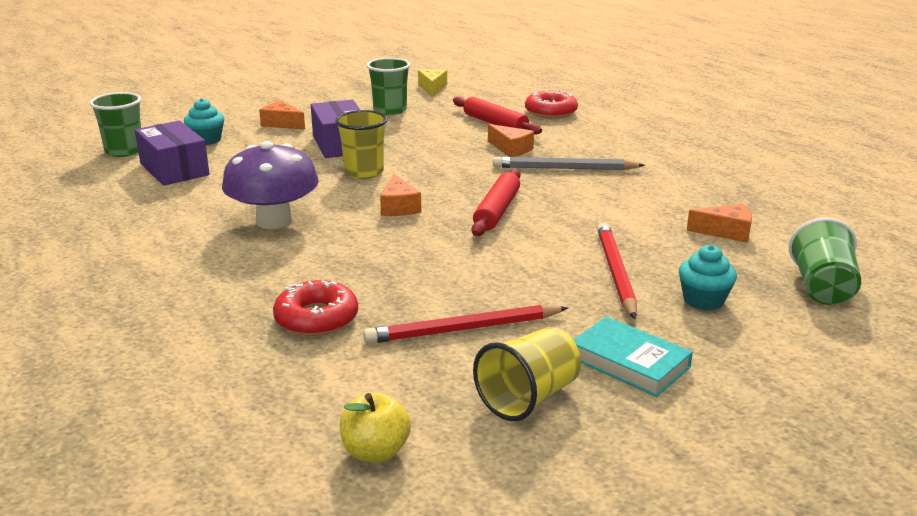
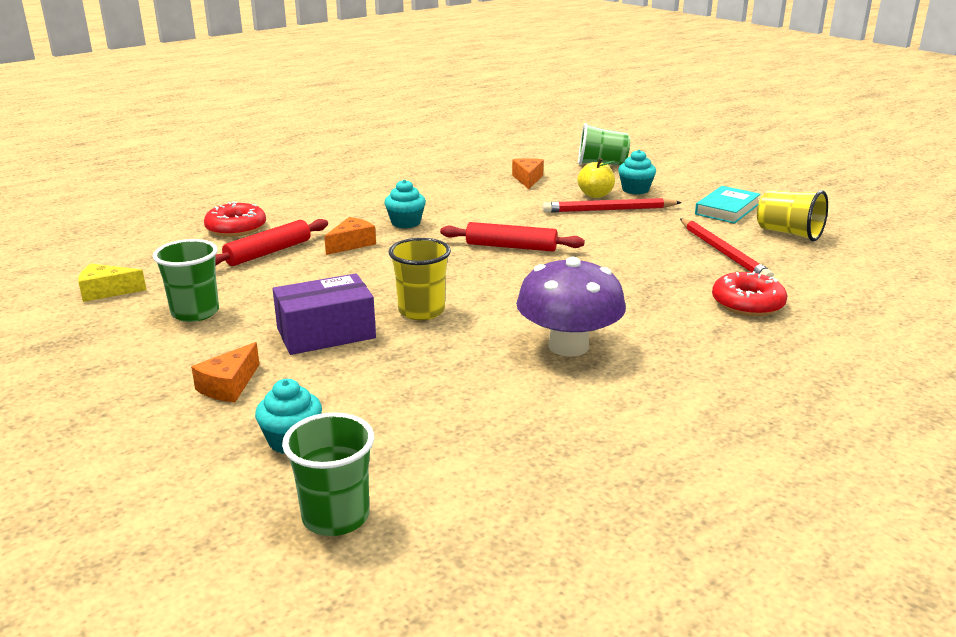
camera: 95 degrees left, 0 degrees up
purple box [135,121,210,186] -> none
yellow apple [340,392,411,463] -> yellow apple moved to [577,158,615,198]
orange cheese [380,174,421,216] -> none
grey pencil [493,156,645,170] -> turquoise cupcake [384,179,426,229]

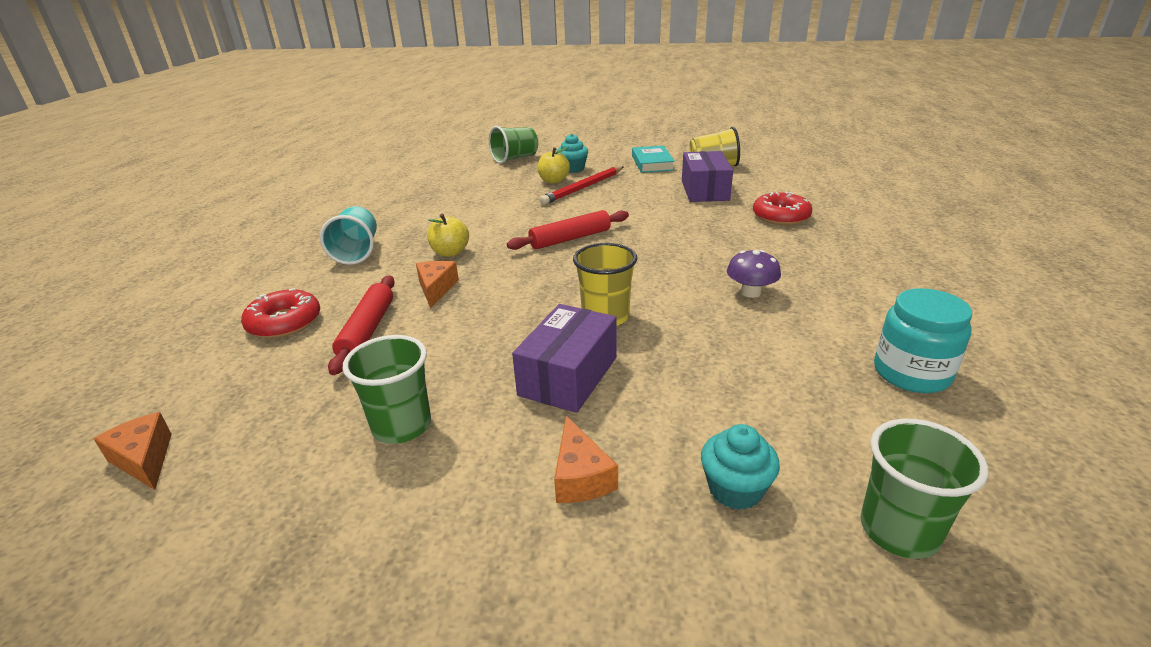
camera: 40 degrees left, 5 degrees up
yellow cheese [78,264,146,302] -> none
turquoise cupcake [384,179,426,229] -> yellow apple [427,214,469,257]
orange cheese [512,158,544,189] -> orange cheese moved to [94,412,172,490]
purple mushroom [516,257,626,357] -> purple mushroom [727,250,781,298], size x0.54
red pencil [680,218,774,277] -> purple box [682,151,733,202]
none -> turquoise cup [320,206,377,265]
none -> turquoise jar [874,288,972,393]

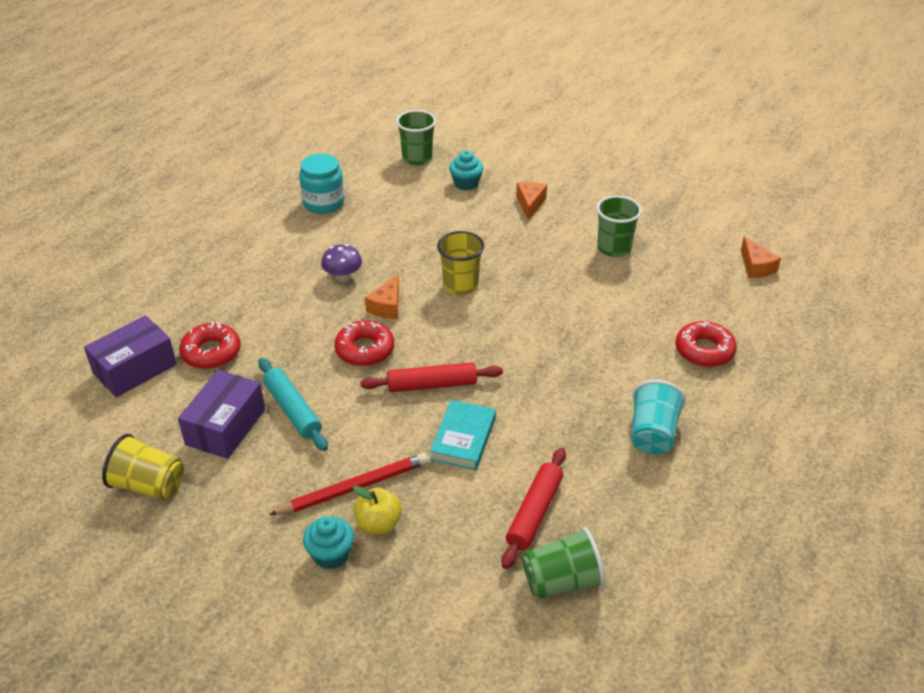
camera: 160 degrees left, 10 degrees up
red rolling pin [328,276,395,375] -> red rolling pin moved to [502,448,566,569]
orange cheese [416,261,459,308] -> orange cheese moved to [365,274,399,319]
yellow apple [427,214,469,257] -> none
green cup [489,126,538,164] -> green cup moved to [522,527,605,599]
purple box [512,304,617,413] -> purple box moved to [84,316,177,397]
turquoise book [632,146,675,173] -> turquoise book moved to [430,400,496,470]
none -> turquoise rolling pin [258,358,328,451]
none -> red donut [334,320,394,366]

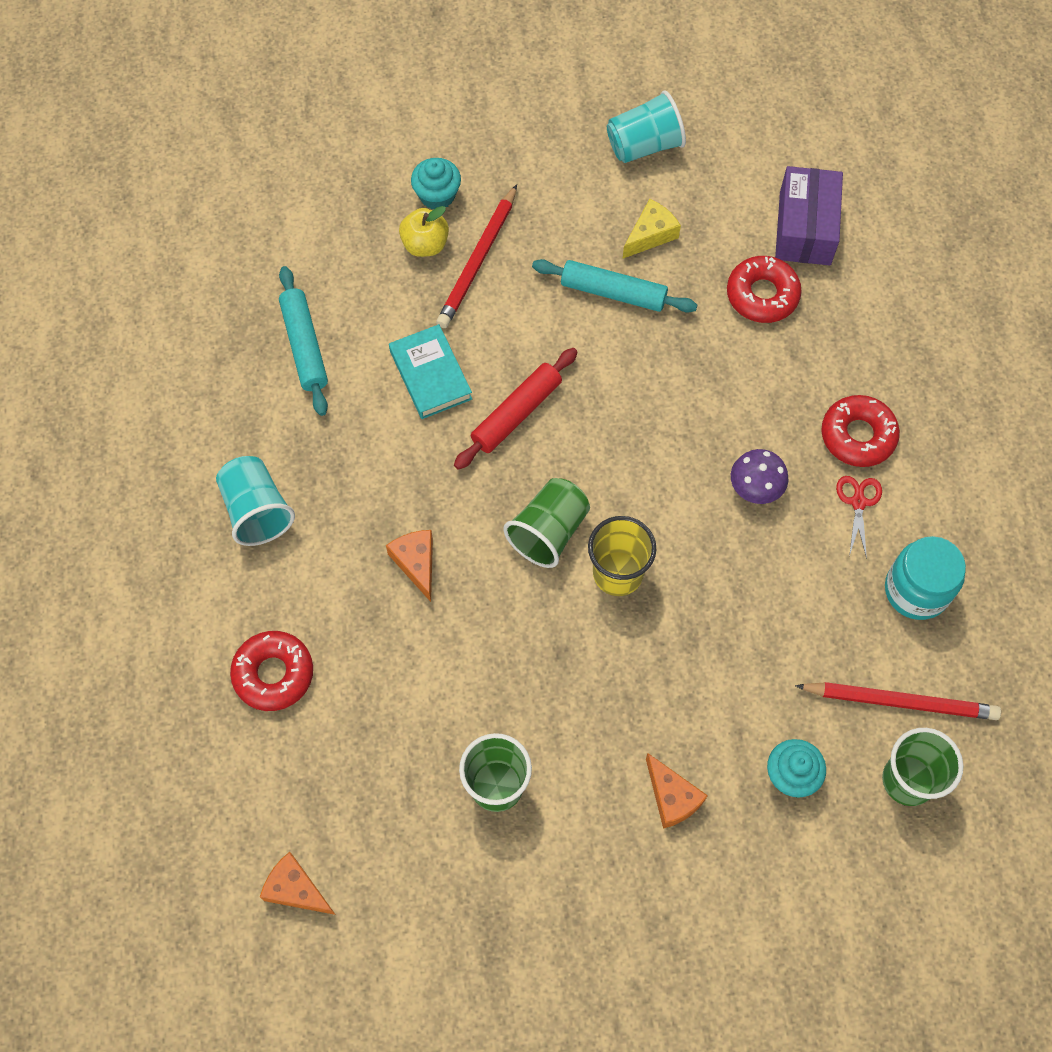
camera: 140 degrees right, 25 degrees up
yellow cup [102,434,184,500] -> turquoise cup [607,91,686,163]
purple box [178,370,265,459] -> yellow cheese [623,199,681,258]
red donut [334,320,394,366] -> red donut moved to [821,395,900,467]
orange cheese [365,274,399,319] -> orange cheese moved to [386,530,433,602]
red rolling pin [502,448,566,569] -> turquoise rolling pin [279,266,328,416]
green cup [522,527,605,599] -> green cup moved to [503,478,590,568]
none -> red pencil [795,682,1001,720]
none -> red scissors [836,476,882,559]

